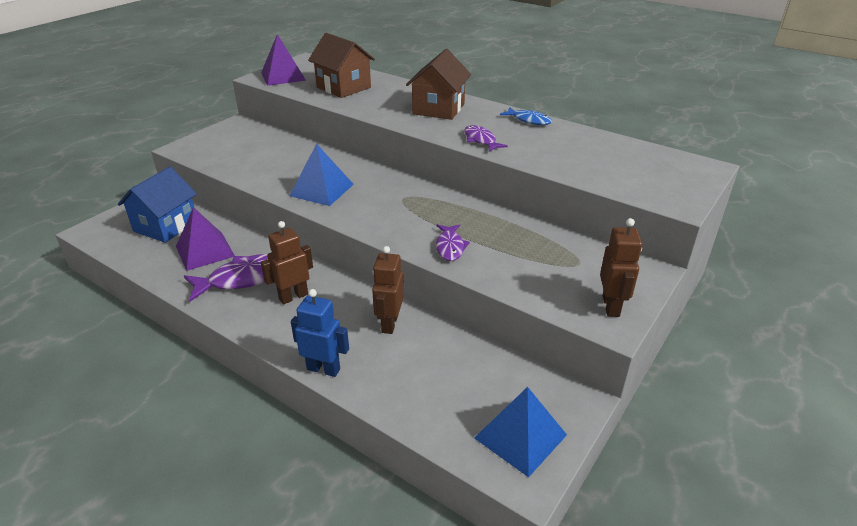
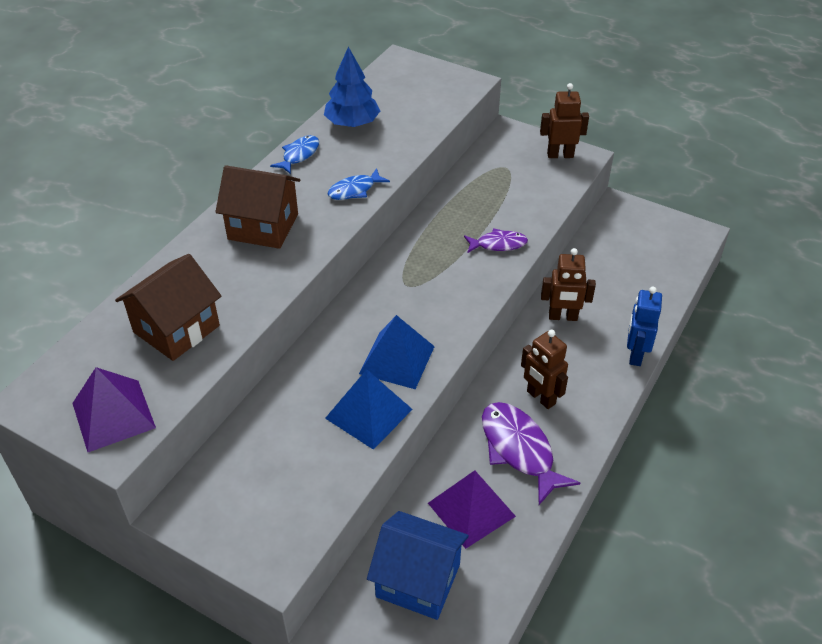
camera: 95 degrees left, 10 degrees up
purple fish [464,125,508,152] -> blue fish [327,168,390,200]
blue pyramid [474,387,567,477] -> blue pyramid moved to [325,369,413,450]
none -> blue tree [324,47,380,127]

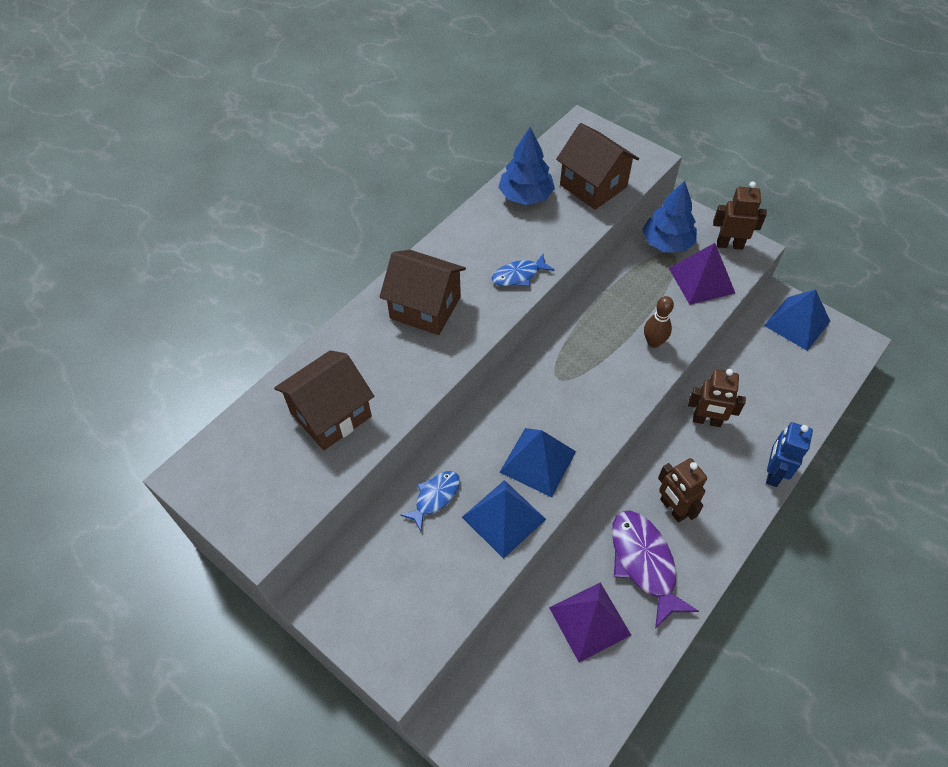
camera: 10 degrees right, 10 degrees up
purple pyramid [72,367,156,452] -> purple pyramid moved to [669,243,735,305]
blue fish [270,135,319,174] -> blue fish moved to [400,471,460,531]
blue house [367,511,469,620] -> none
purple fish [464,228,528,253] -> brown bowling pin [644,296,674,348]
none -> brown house [556,123,639,210]
none -> blue tree [642,181,697,252]
none -> blue pyramid [764,289,830,351]

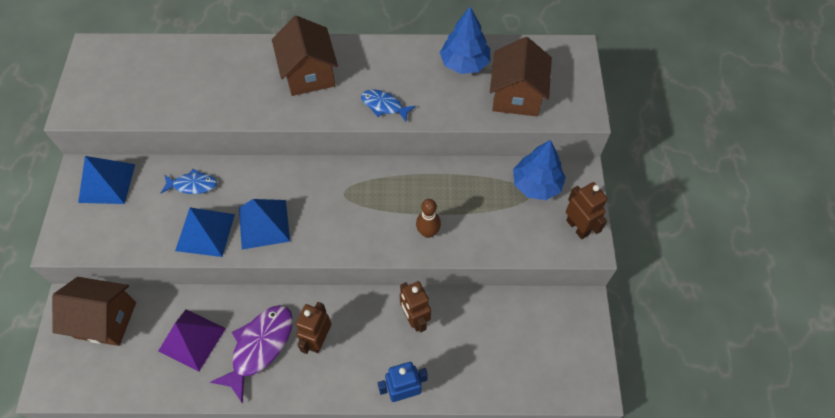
camera: 50 degrees right, 5 degrees up
brown house [274,350,374,450] -> brown house moved to [52,277,136,346]
purple pyramid [669,243,735,305] -> none
blue pyramid [764,289,830,351] -> blue pyramid moved to [78,156,135,204]

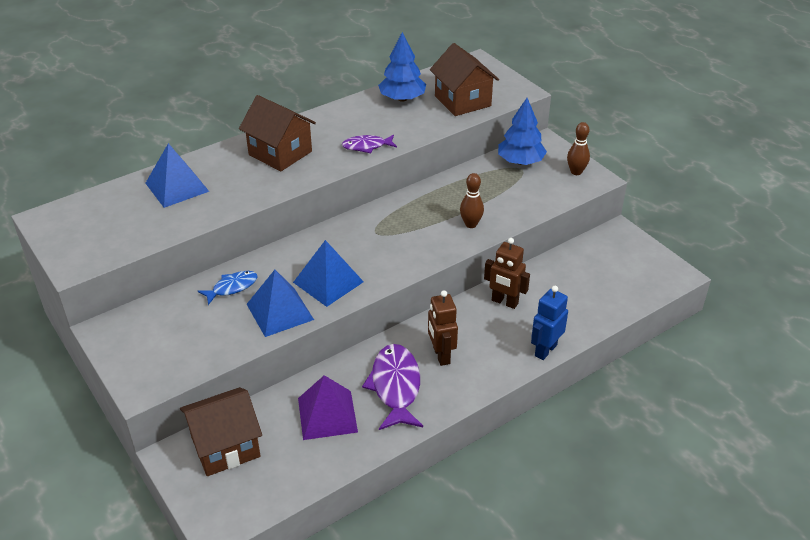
camera: 35 degrees left, 20 degrees down
blue pyramid [78,156,135,204] -> blue pyramid moved to [146,143,209,208]
blue fish [361,90,416,122] -> purple fish [342,134,397,153]
brown robot [566,182,607,239] -> brown bowling pin [567,122,590,175]

